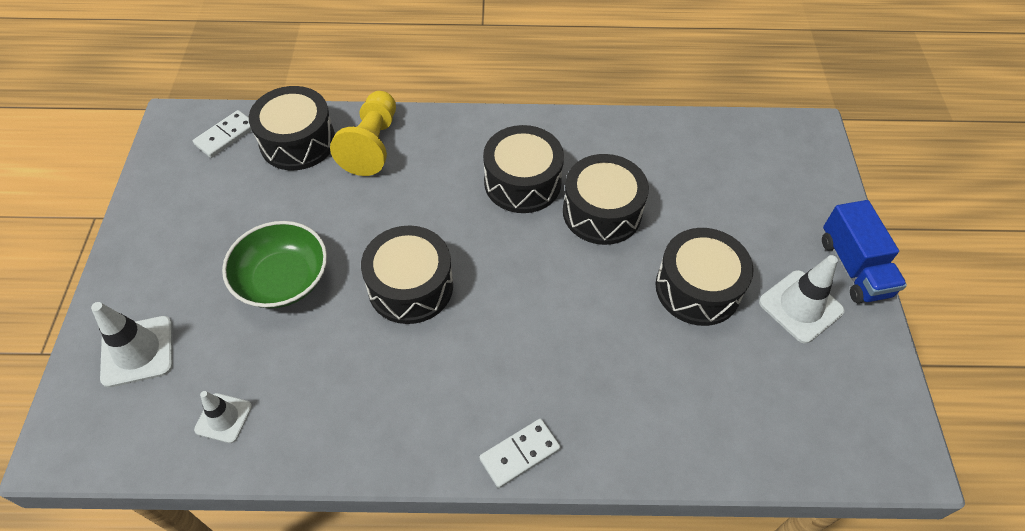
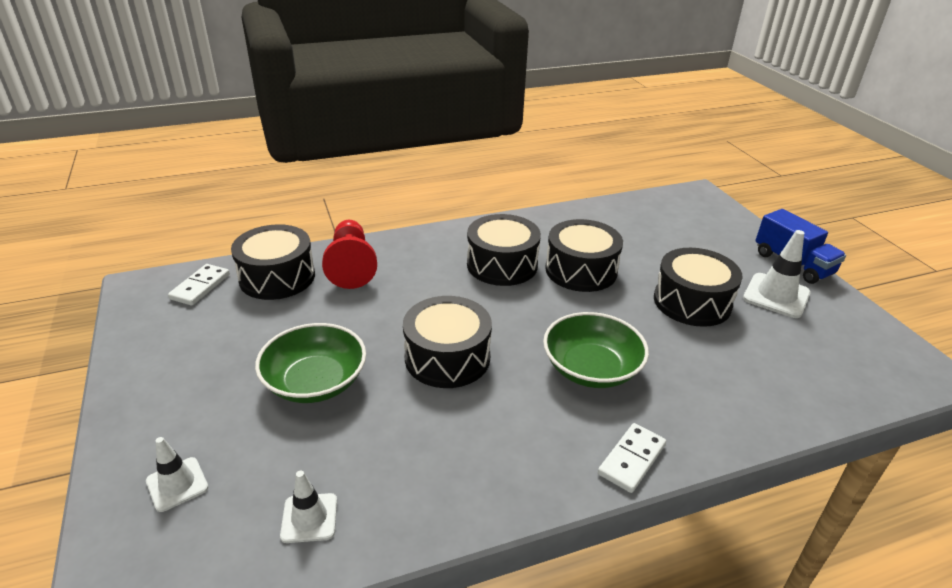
camera: 20 degrees left, 20 degrees down
white traffic cone [91,302,173,387] -> white traffic cone [146,437,208,512], size x0.63
yellow pawn [330,91,396,176] -> red pawn [322,220,377,289]
none -> green bowl [543,312,649,388]

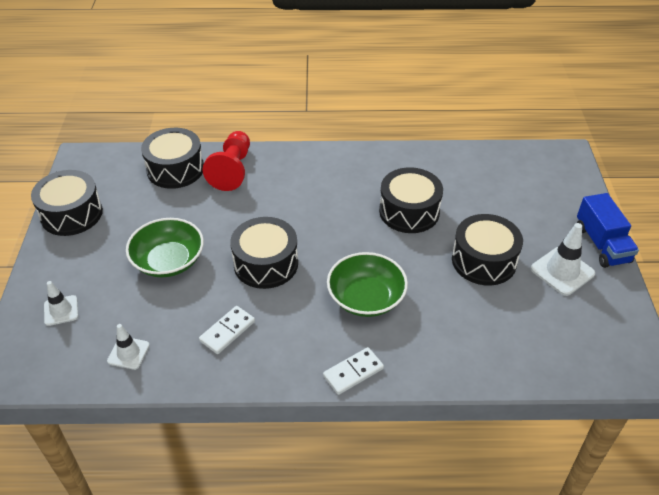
camera: 20 degrees right, 10 degrees up
white domino [168,264,230,306] -> white domino moved to [199,306,255,354]
black drum [467,214,541,286] -> black drum moved to [31,170,103,236]

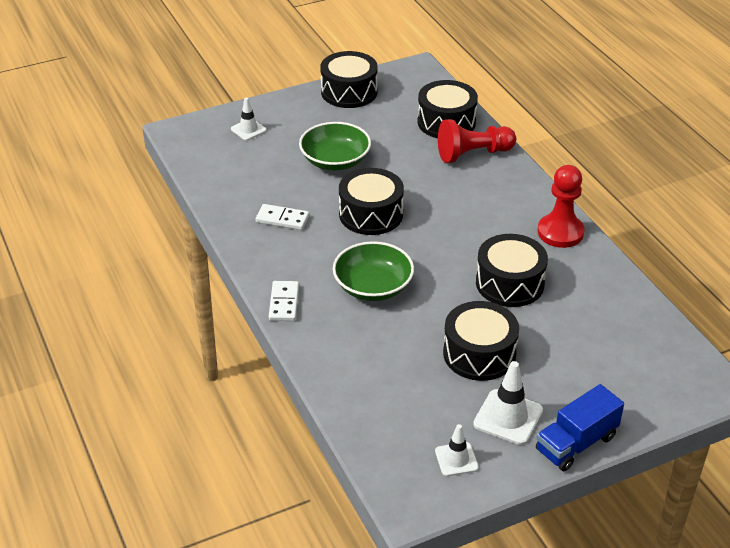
camera: 65 degrees right, 5 degrees down
white traffic cone [107,324,150,370] -> white traffic cone moved to [435,424,479,476]
white domino [323,347,384,395] -> white domino turned 60 degrees clockwise [269,281,299,321]
none -> red pawn [537,165,585,248]

